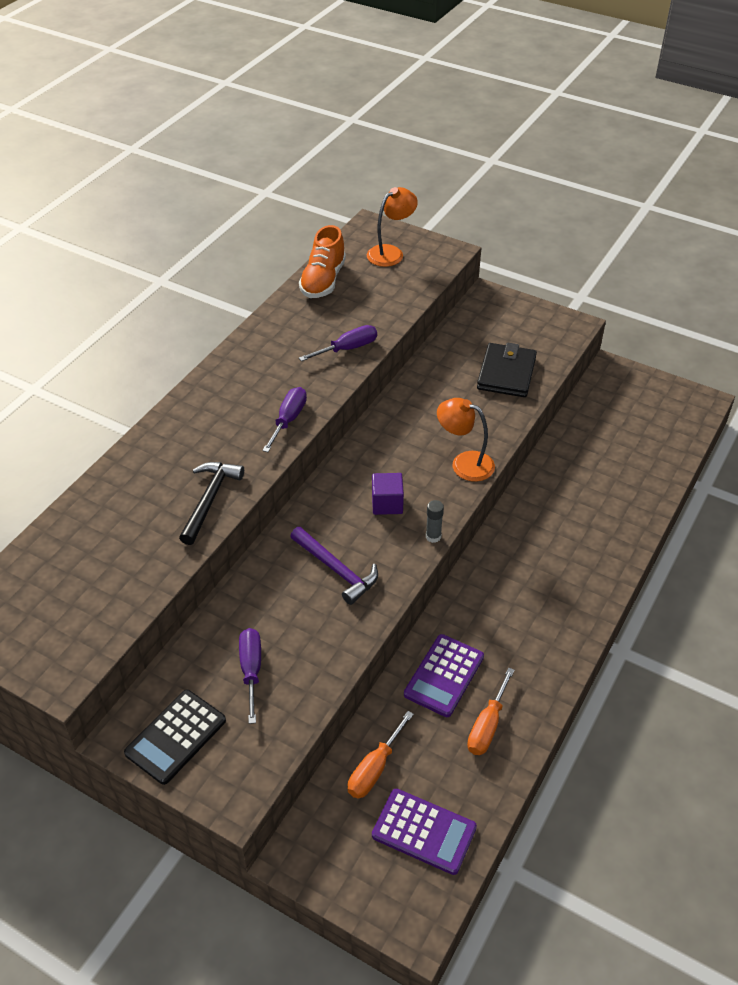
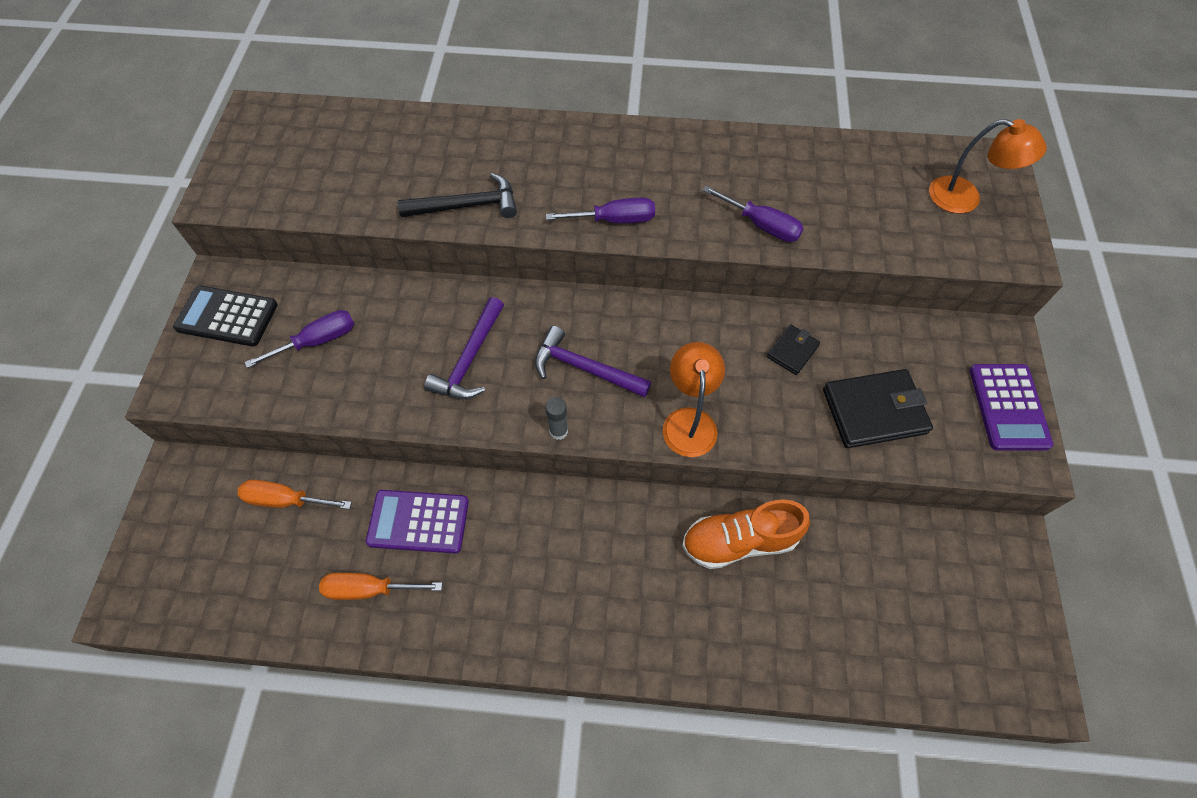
camera: 65 degrees right, 15 degrees up
orange shoe [299,225,346,298] -> orange shoe moved to [682,500,810,569]
purple cube [372,473,404,515] -> purple hammer [535,326,651,398]
purple calculator [372,788,477,875] -> purple calculator moved to [970,364,1053,450]
none -> black wallet [767,324,820,375]

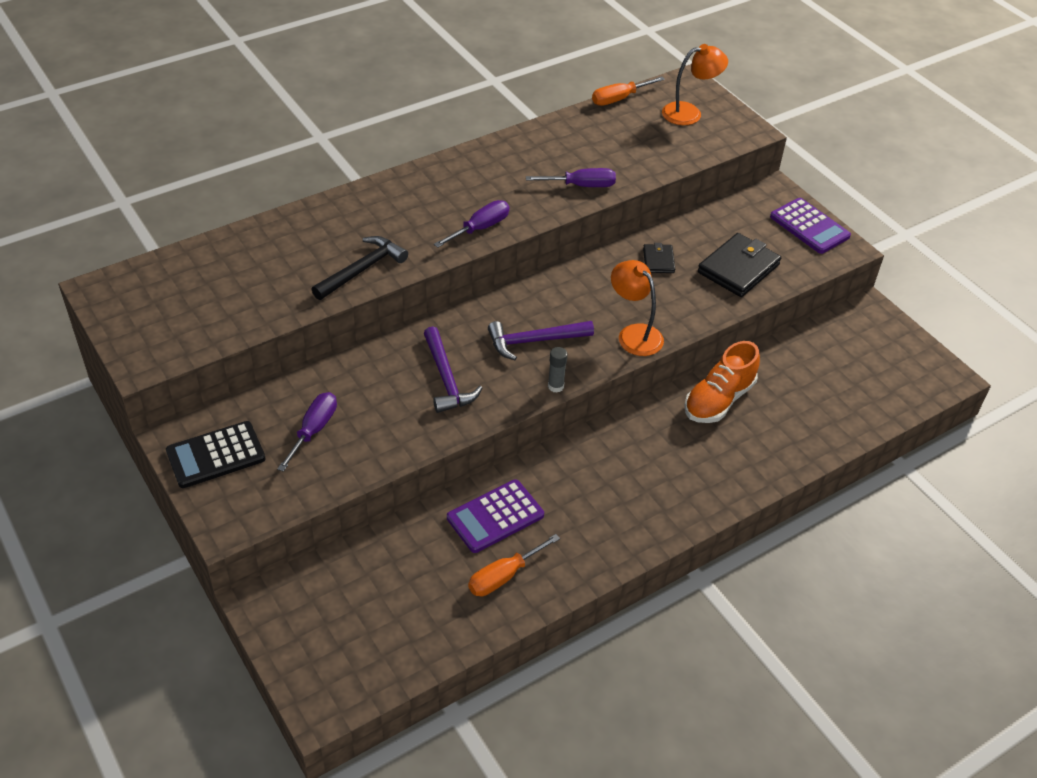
camera: 40 degrees left, 15 degrees down
orange screwdriver [238,480,352,509] -> orange screwdriver moved to [592,76,665,106]

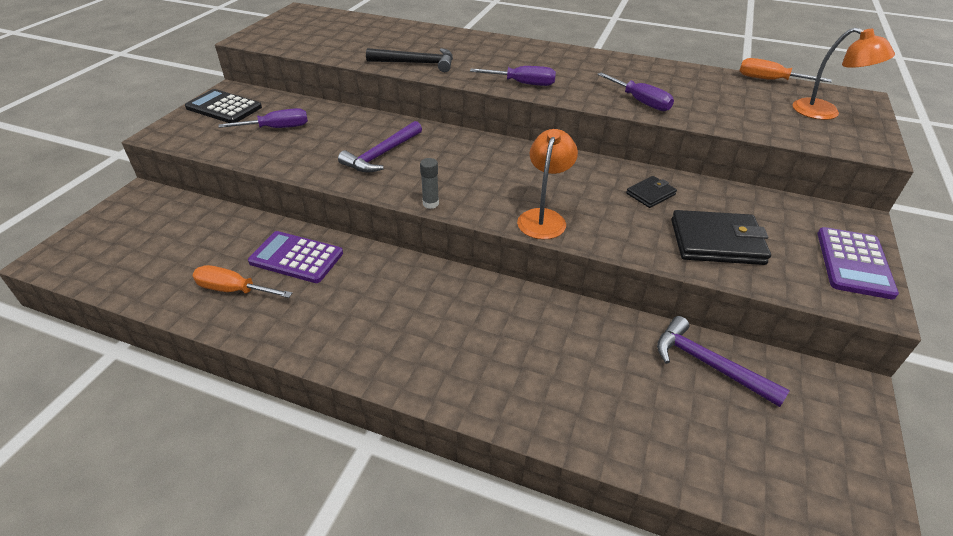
camera: 55 degrees right, 5 degrees down
purple hammer [488,321,594,360] -> purple hammer moved to [657,316,790,407]
orange shoe [684,341,760,423] -> none

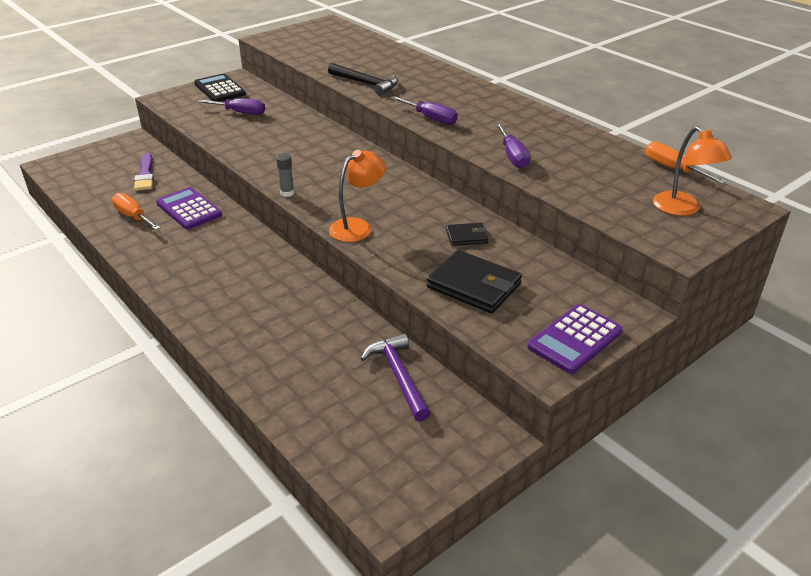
camera: 30 degrees right, 5 degrees down
purple hammer [338,121,422,173] -> none
none -> purple brush [134,153,154,191]

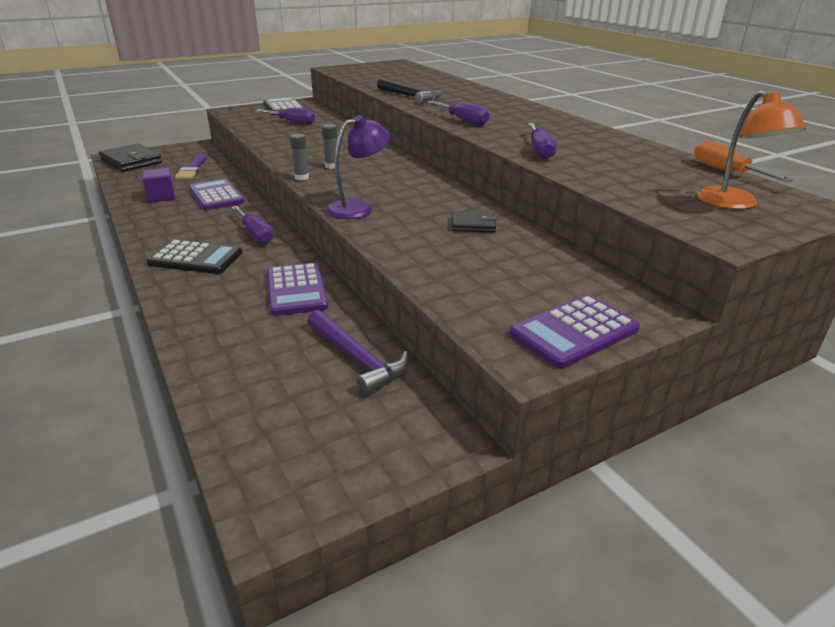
camera: 10 degrees right, 5 degrees down
orange screwdriver [112,193,160,230] -> purple cube [142,168,175,203]
orange lamp [329,150,386,242] -> purple lamp [326,115,390,219]
purple hammer [361,333,430,422] -> purple hammer turned 150 degrees clockwise [307,310,409,395]
black wallet [427,250,522,313] -> black wallet moved to [99,144,162,172]
none -> black calculator [147,239,242,274]
none -> purple screwdriver [232,206,274,244]
none -> purple calculator [267,263,328,316]
none -> grey glue stick [322,124,337,169]

